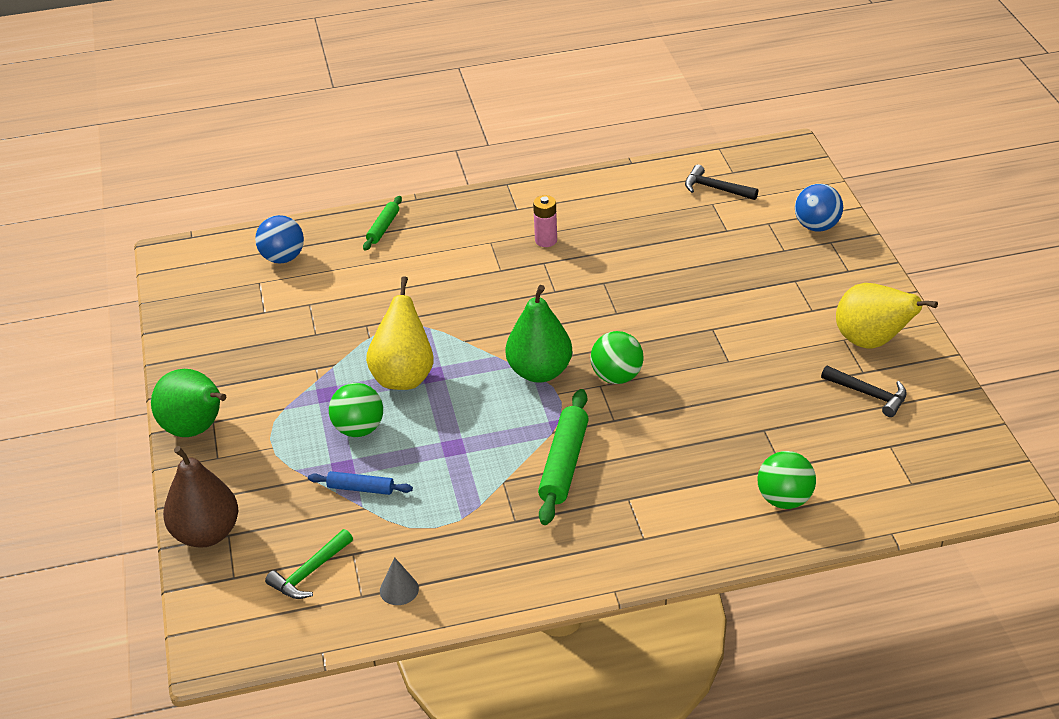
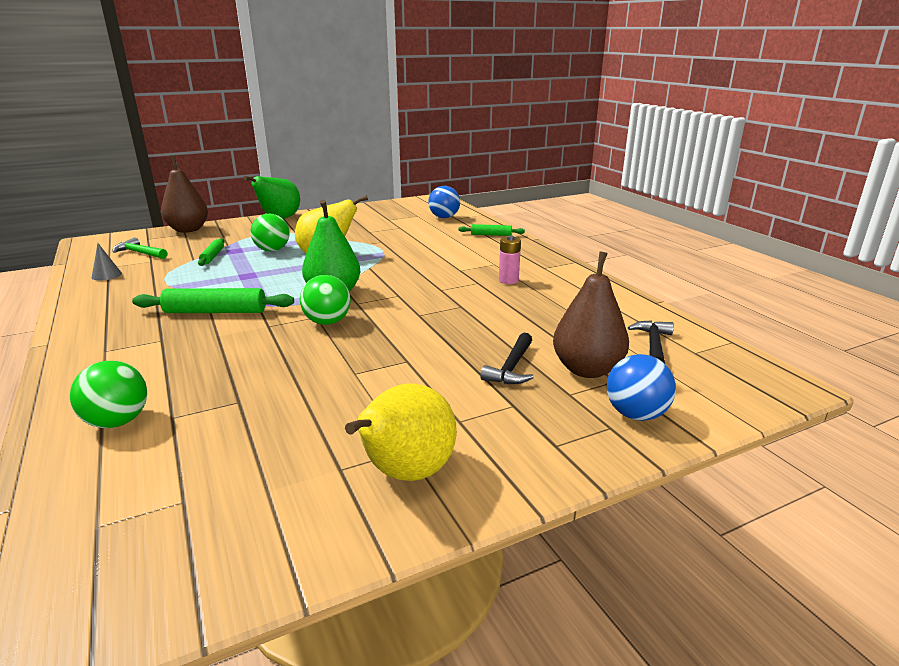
camera: 75 degrees right, 15 degrees down
blue rolling pin [308,471,413,495] -> green rolling pin [198,238,225,266]
black hammer [821,366,907,417] -> black hammer moved to [480,333,534,384]
none -> brown pear [553,252,629,378]

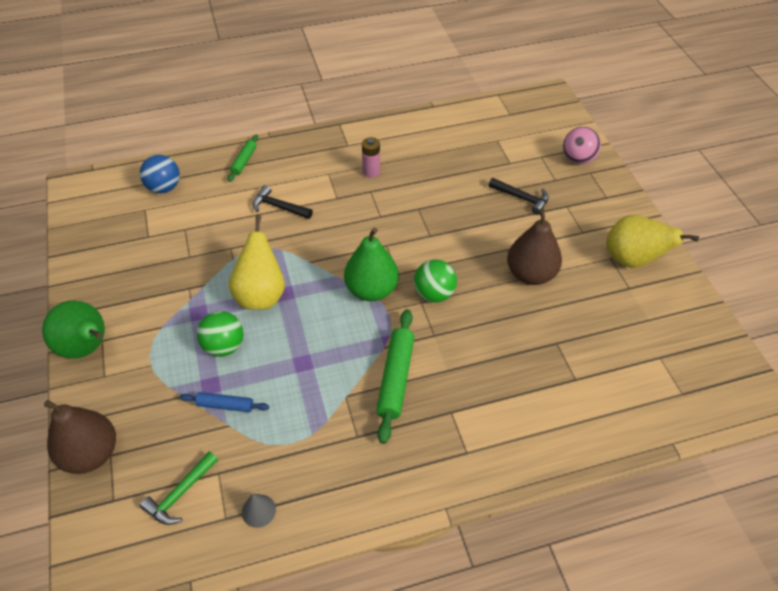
camera: 80 degrees left, 25 degrees up
green ball [70,361,147,428] -> none
green rolling pin [198,238,225,266] -> blue rolling pin [180,392,269,412]
brown pear [553,252,629,378] -> brown pear moved to [507,208,562,285]
blue ball [607,354,676,421] -> pink ball [563,127,601,164]
black hammer [628,320,674,363] -> black hammer moved to [252,185,313,219]

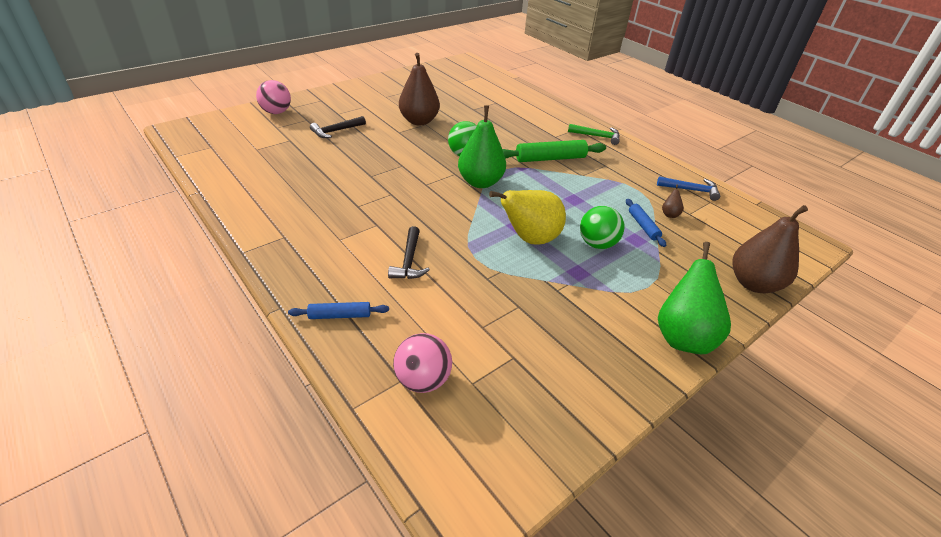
camera: 115 degrees left, 10 degrees down
blue ball [140,155,180,193] -> pink ball [393,333,452,393]
green hammer [140,452,218,525] -> green hammer moved to [568,124,620,145]
green rolling pin [228,135,258,182] -> blue rolling pin [288,302,389,319]
grey cone [242,493,276,528] -> blue hammer [657,176,720,201]
pink battery [362,137,380,178] -> none
black hammer [489,178,549,215] -> black hammer turned 135 degrees counterclockwise [310,116,366,138]
yellow pear [606,215,699,268] -> none
none -> brown pear [662,185,684,218]

